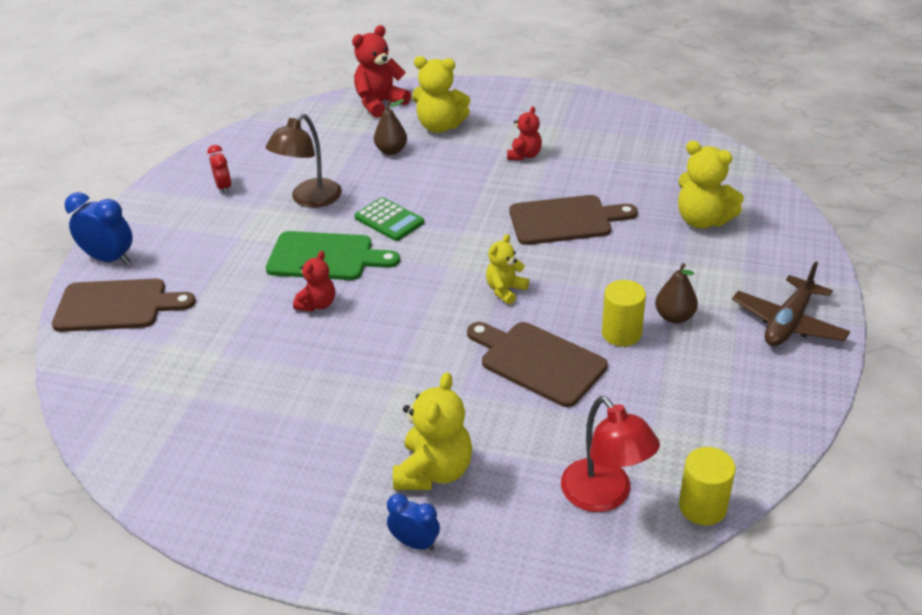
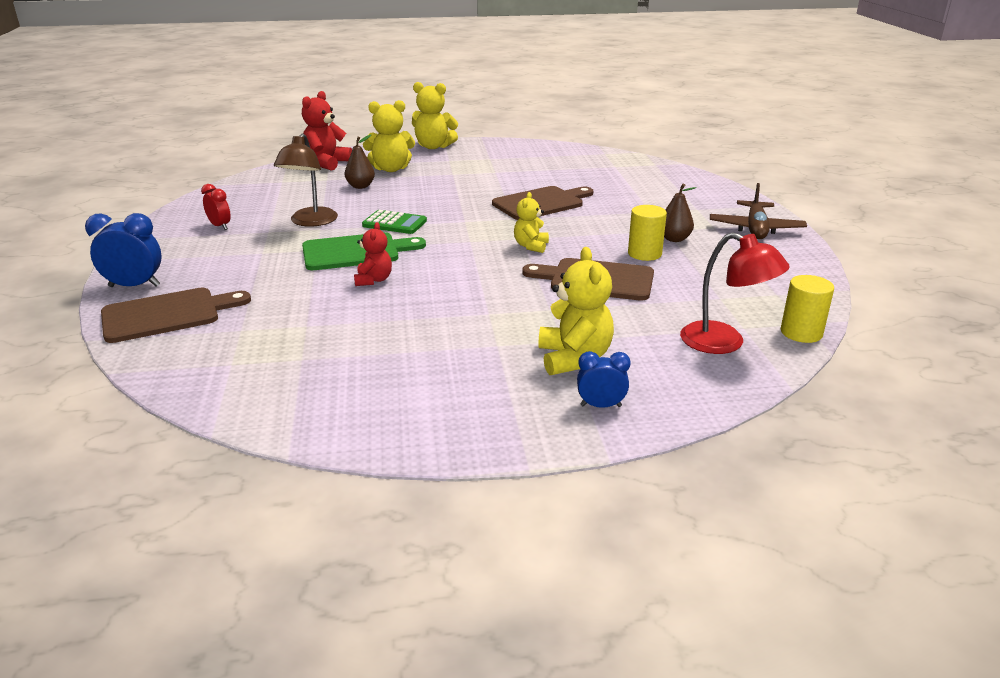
camera: 25 degrees left, 10 degrees down
red teddy bear [507,106,542,160] -> none
yellow teddy bear [678,140,744,229] -> yellow teddy bear moved to [412,82,458,149]

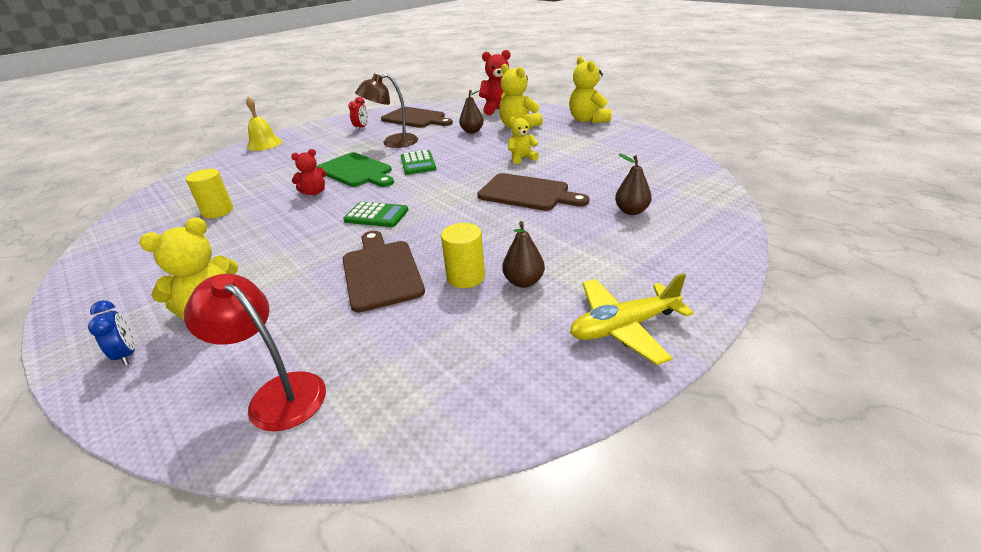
camera: 60 degrees right, 5 degrees up
blue clock [85,213,162,287] -> yellow bell [246,97,282,151]
brown cutting board [101,288,251,343] -> brown cutting board moved to [381,107,453,128]
yellow teddy bear [514,192,549,253] -> yellow teddy bear moved to [508,114,539,164]
red lamp [680,232,790,354] -> red lamp turned 120 degrees clockwise [184,274,326,432]
brown plane [710,183,807,239] -> yellow plane [570,273,694,365]
yellow cylinder [781,275,834,343] -> yellow cylinder moved to [186,169,233,218]
none -> green calculator [343,202,408,227]
none -> brown pear [615,153,652,215]

